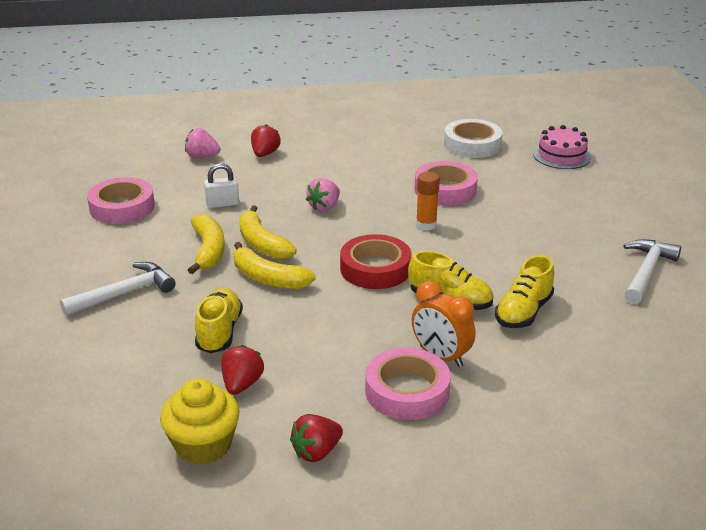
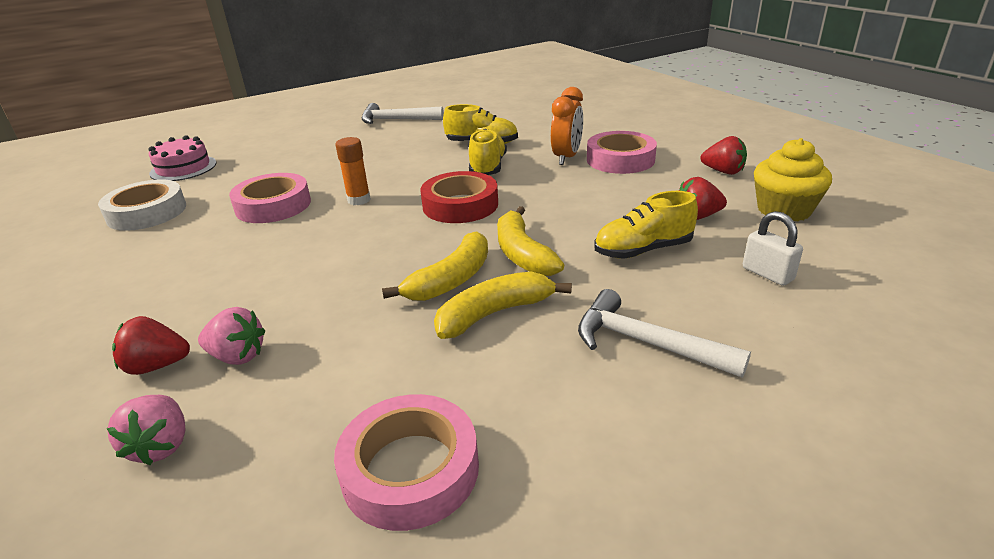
camera: 110 degrees left, 0 degrees up
white padlock [204,163,239,208] -> white padlock moved to [743,211,803,286]
yellow banana [234,242,316,289] -> yellow banana turned 150 degrees clockwise [497,206,564,276]
pink strawberry [306,178,340,212] -> pink strawberry moved to [198,307,265,365]

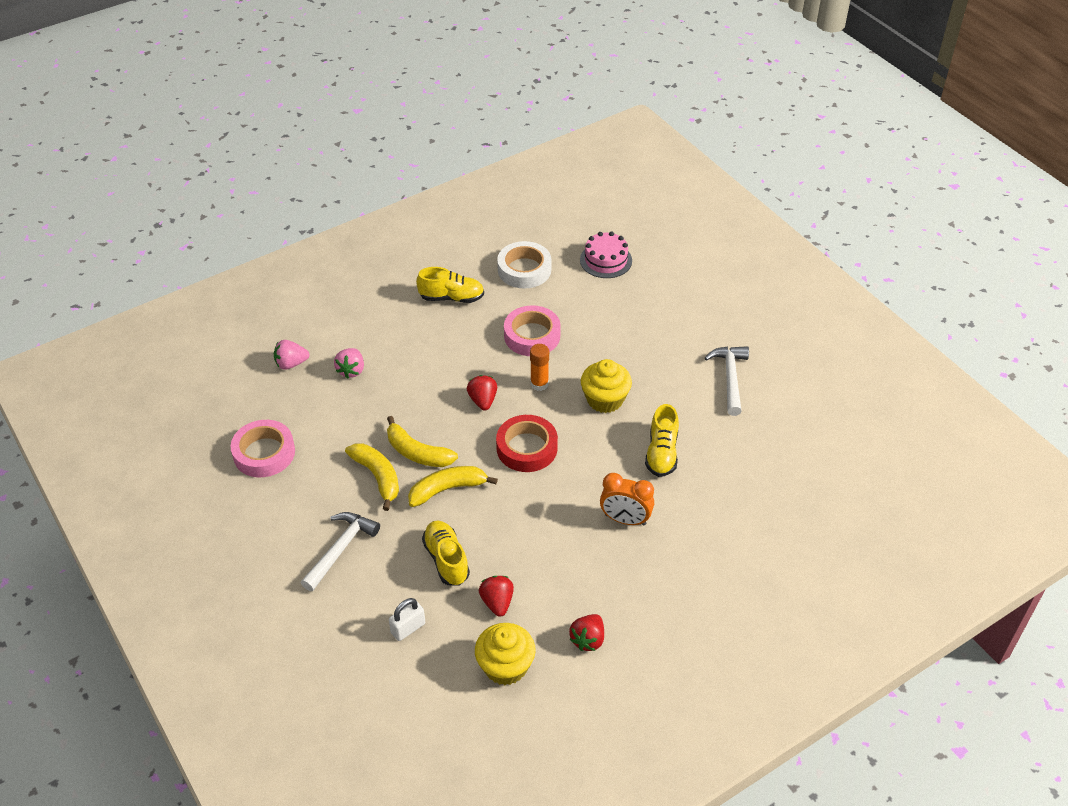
camera: 85 degrees right, 15 degrees up
red strawberry [112,316,190,375] -> red strawberry moved to [467,375,497,411]
yellow shoe [469,129,507,175] -> yellow shoe moved to [416,267,484,303]
pink tape [587,131,657,174] -> none
none -> yellow cupcake [581,359,632,413]

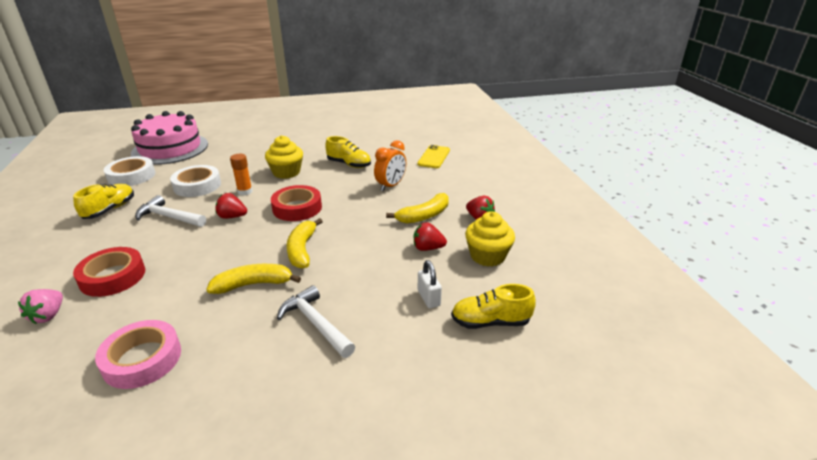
camera: 70 degrees left, 15 degrees down
pink strawberry [334,348,364,379] -> red tape [73,247,145,297]
yellow banana [387,416,458,467] -> yellow banana moved to [386,193,449,223]
yellow shoe [422,521,470,586] -> yellow shoe moved to [451,284,536,329]
pink tape [504,305,561,356] -> white tape [170,165,221,197]
pink cake [580,232,632,278] -> pink cake [131,111,208,165], size x1.86
white hammer [705,346,749,416] -> white hammer moved to [135,195,206,227]
none -> yellow phone [417,145,450,168]

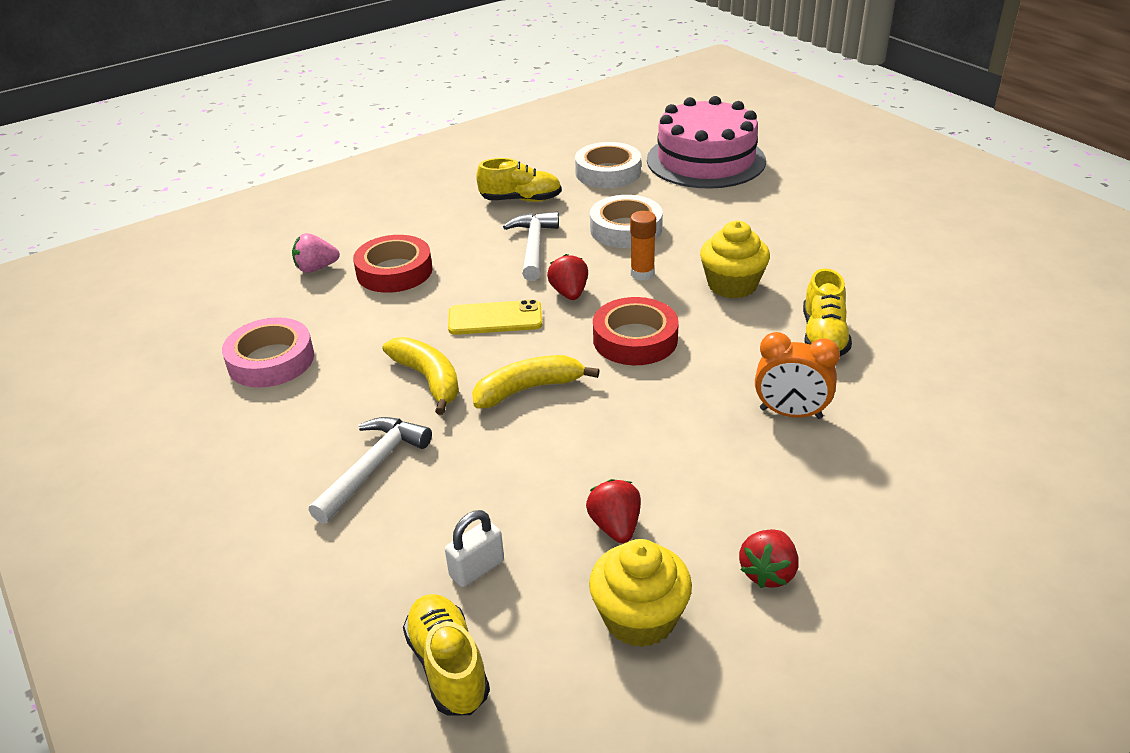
camera: 70 degrees right, 5 degrees up
yellow banana [386,193,449,223] -> none
yellow phone [417,145,450,168] -> yellow phone moved to [448,299,542,335]

